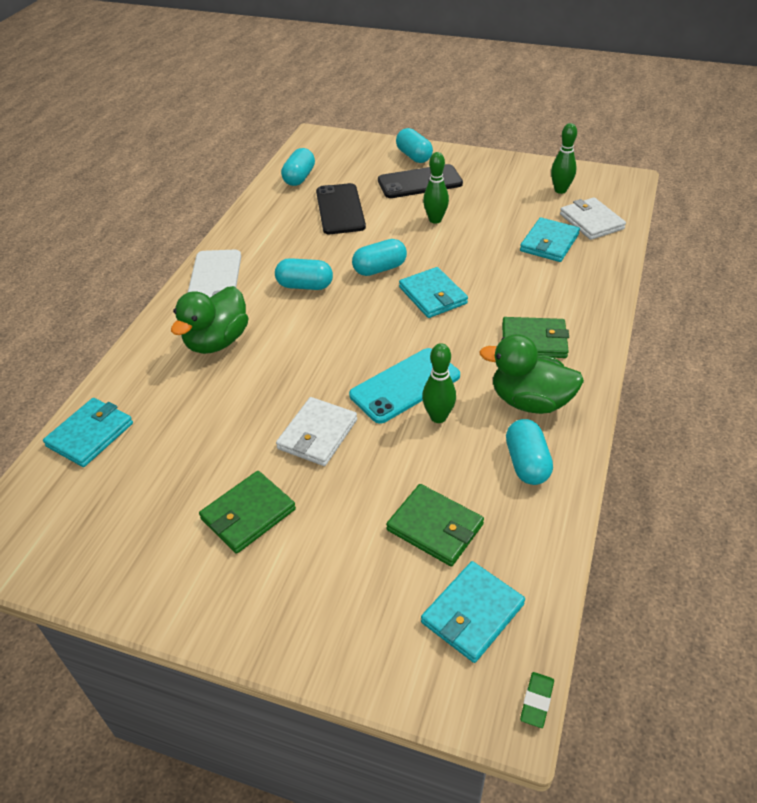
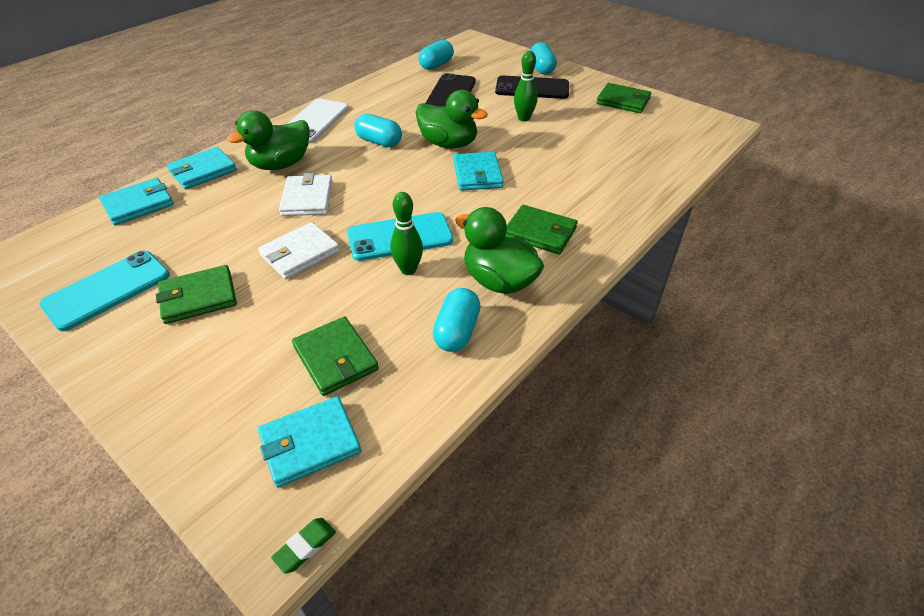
camera: 20 degrees right, 0 degrees up
turquoise capsule [352,239,407,276] -> green duck [416,90,488,149]
turquoise wallet [520,217,580,262] -> turquoise wallet moved to [167,147,237,189]
green bowling pin [551,123,577,194] -> none
white wallet [560,197,626,240] -> white wallet moved to [279,173,333,216]
none -> turquoise phone [39,251,170,331]
none -> green wallet [596,83,651,113]

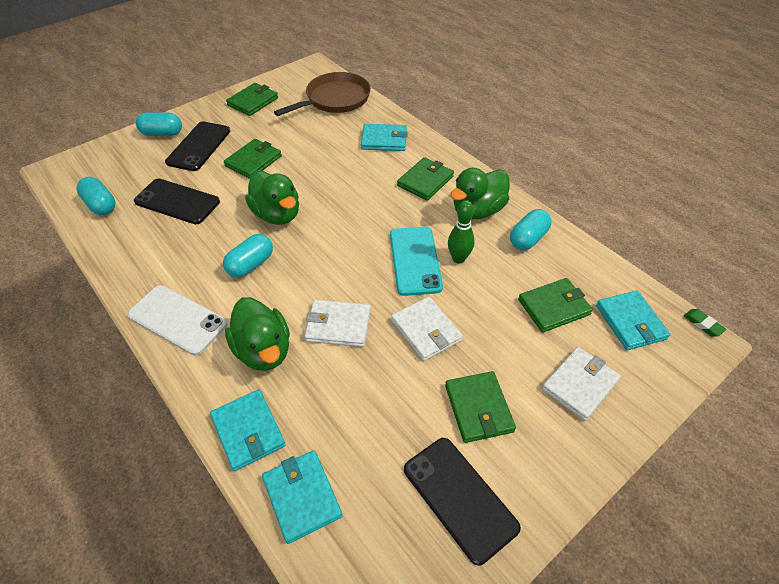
camera: 80 degrees left, 5 degrees up
turquoise phone [39,251,170,331] -> black phone [404,438,521,566]
green duck [416,90,488,149] -> green duck turned 105 degrees clockwise [245,171,299,225]
turquoise capsule [433,288,481,352] -> turquoise capsule turned 75 degrees counterclockwise [510,209,552,250]
turquoise wallet [454,152,504,191] -> turquoise wallet moved to [361,124,408,151]
green bowling pin [514,51,538,122] -> green wallet [224,139,282,179]
none -> brown pan [274,72,371,116]
none -> white wallet [542,347,621,421]

